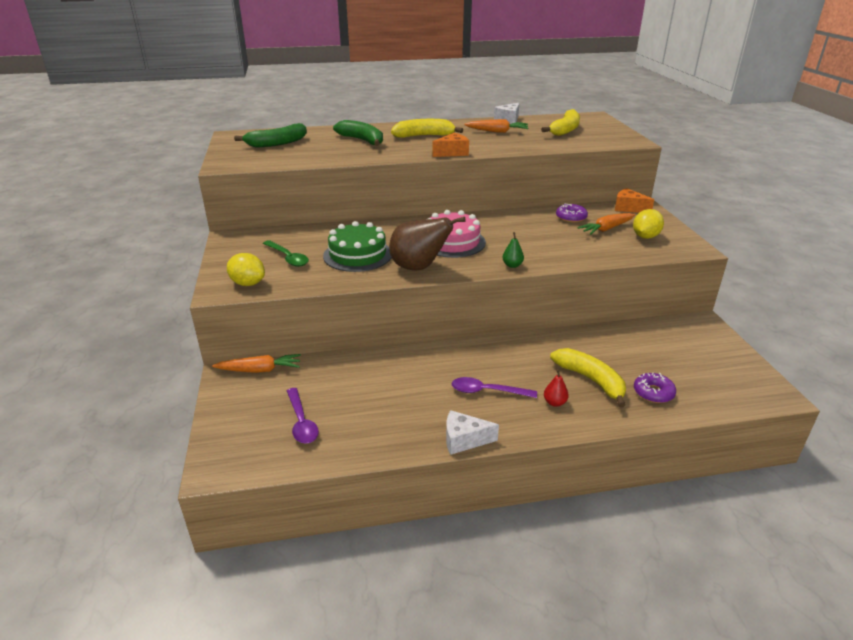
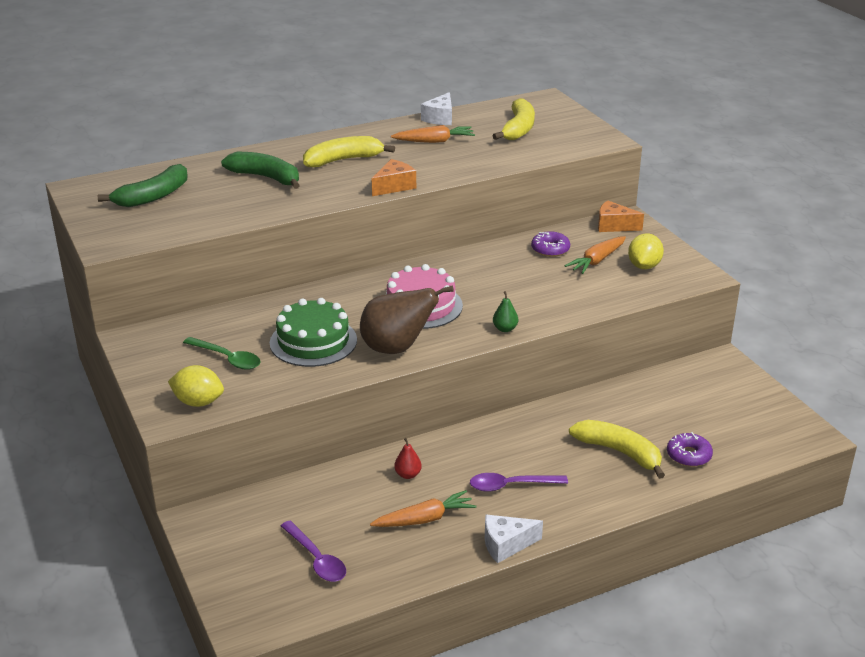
camera: 15 degrees left, 0 degrees up
orange carrot [212,354,301,373] -> orange carrot moved to [370,490,476,527]
red pear [544,369,569,407] -> red pear moved to [394,438,422,479]

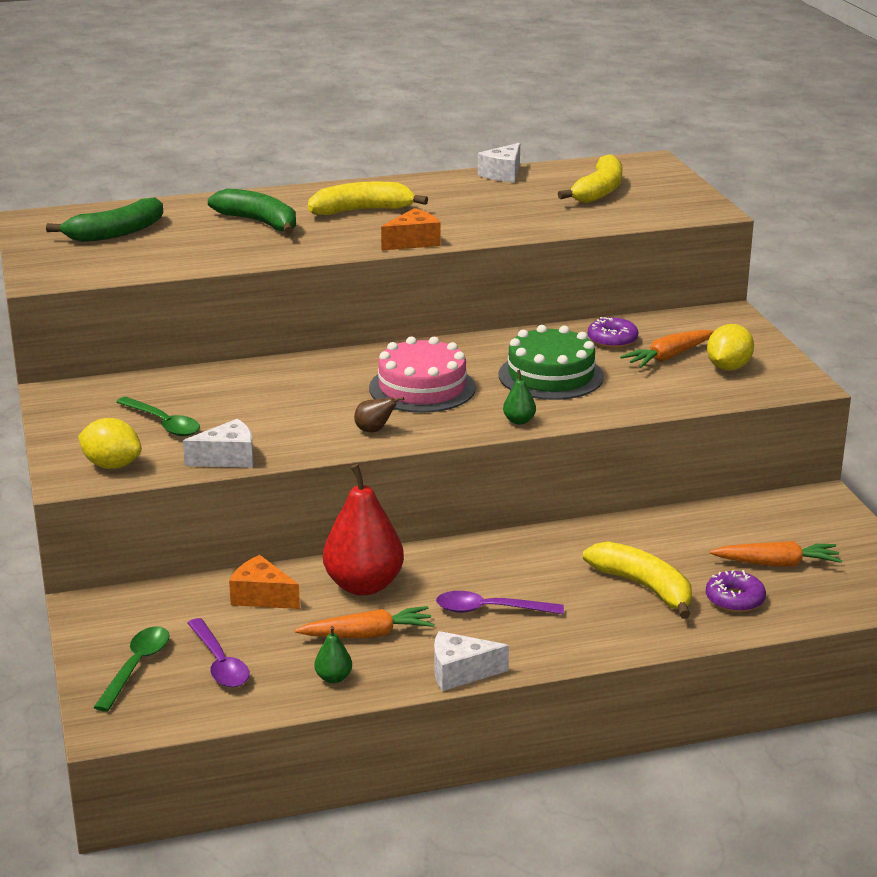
camera: 10 degrees right, 5 degrees down
green cake [270,298,357,367] -> green cake moved to [499,325,604,400]
brown pear [360,286,454,354] -> brown pear [354,397,404,432], size x0.43
orange carrot [391,125,475,143] -> orange carrot moved to [710,541,842,567]
red pear [394,438,422,479] -> red pear [323,464,404,596], size x2.32
orange cheese [598,200,644,232] -> orange cheese moved to [229,555,300,609]
none -> green spoon [93,626,170,712]
none -> white cheese [183,419,254,468]
none -> green pear [314,626,352,683]

